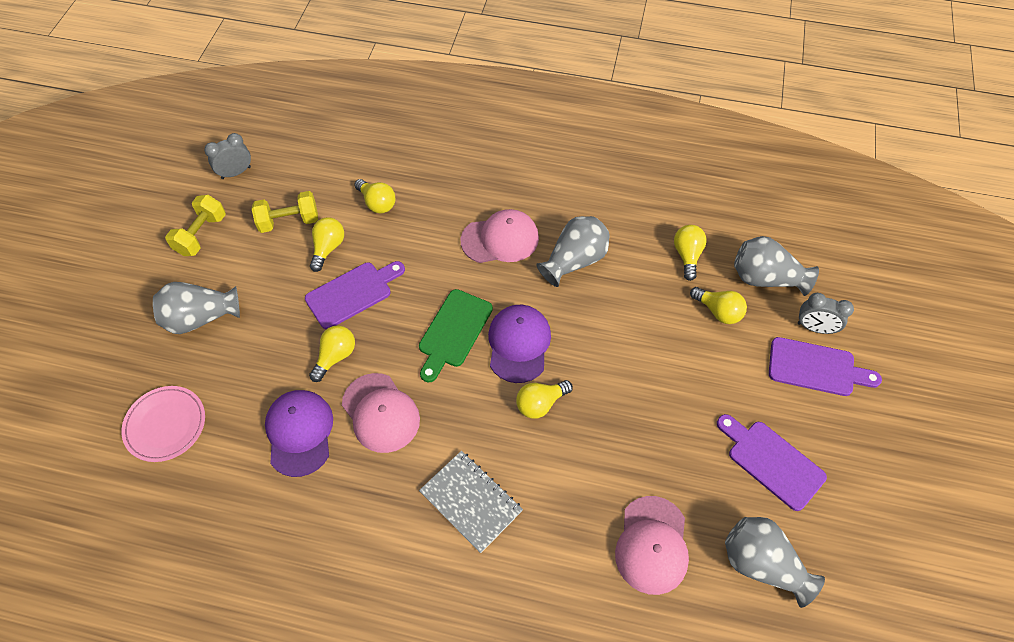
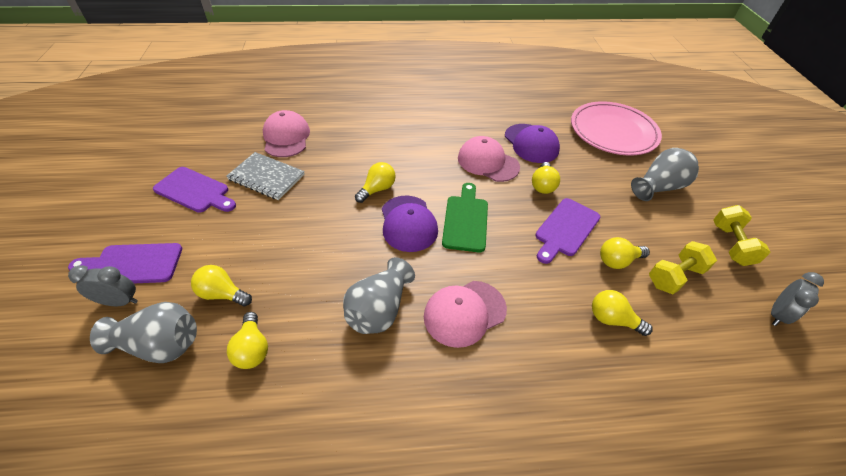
camera: 160 degrees right, 10 degrees down
pink plate [122,386,205,462] -> pink plate [571,101,662,156], size x1.64
yellow light bulb [310,217,344,272] -> yellow light bulb turned 75 degrees clockwise [600,237,650,269]
grey notebook [419,451,523,553] -> grey notebook moved to [226,152,305,200]
grey vase [725,517,825,608] -> none

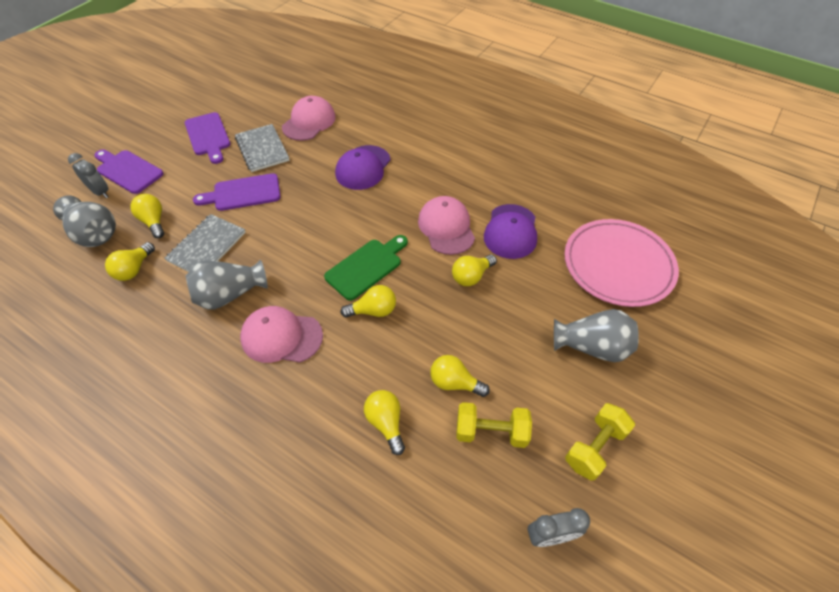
camera: 40 degrees right, 5 degrees up
yellow light bulb [355,162,396,203] -> yellow light bulb moved to [341,285,396,318]
purple cap [382,196,438,252] -> purple cap moved to [335,145,391,190]
purple cutting board [535,198,600,264] -> purple cutting board moved to [193,173,281,211]
none -> grey notebook [164,214,246,272]

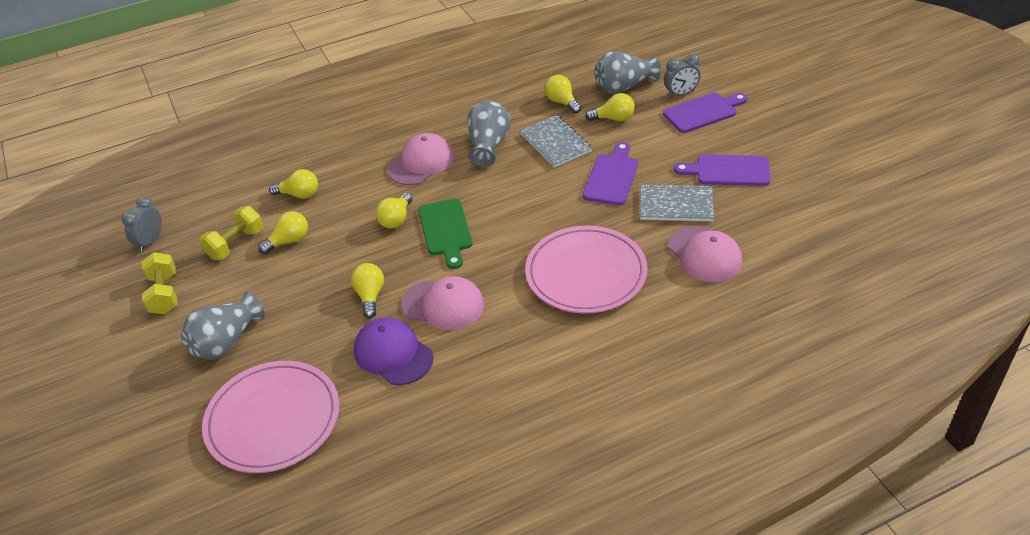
camera: 125 degrees right, 10 degrees down
purple cap [335,145,391,190] -> pink plate [525,226,648,313]

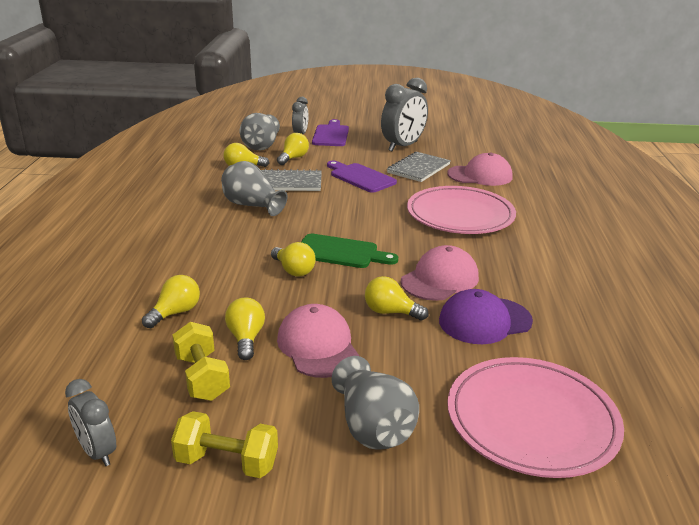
camera: 65 degrees left, 15 degrees down
pink cap [388,133,454,185] -> pink cap moved to [277,304,359,378]
purple cutting board [674,155,771,186] -> grey clock [381,78,428,151]

